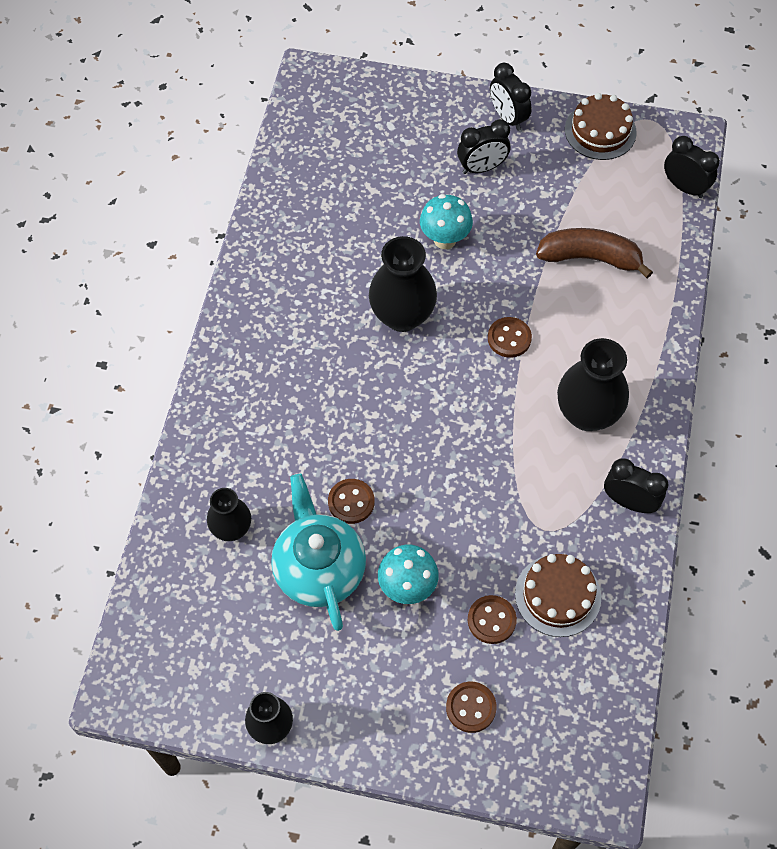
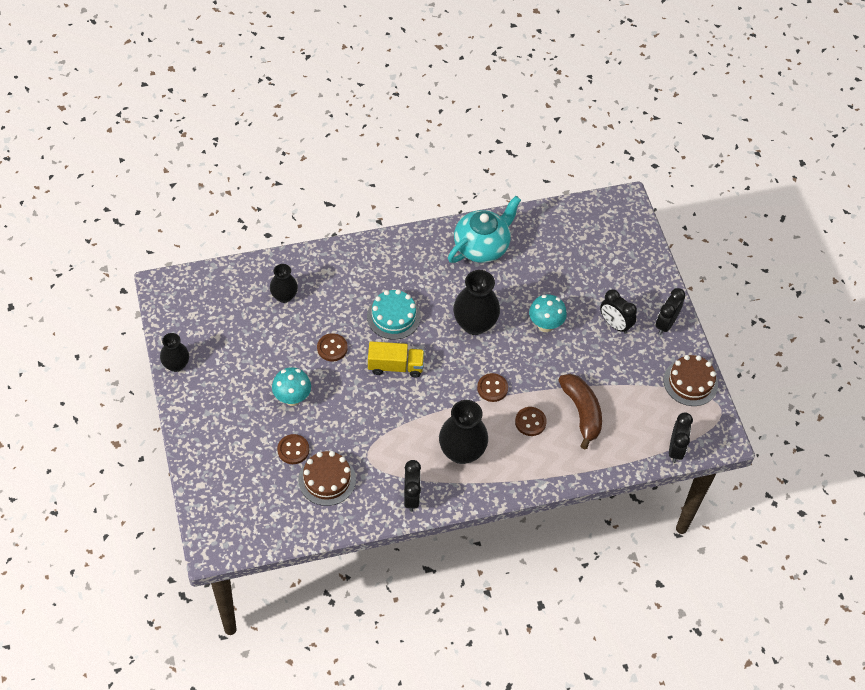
camera: 60 degrees right, 5 degrees down
turquoise teapot [271,474,366,631] -> turquoise teapot moved to [448,196,521,263]
brown button [446,682,497,733] -> brown button moved to [515,407,547,436]
none -> turquoise cake [367,289,421,340]
none -> yellow truck [368,341,424,378]

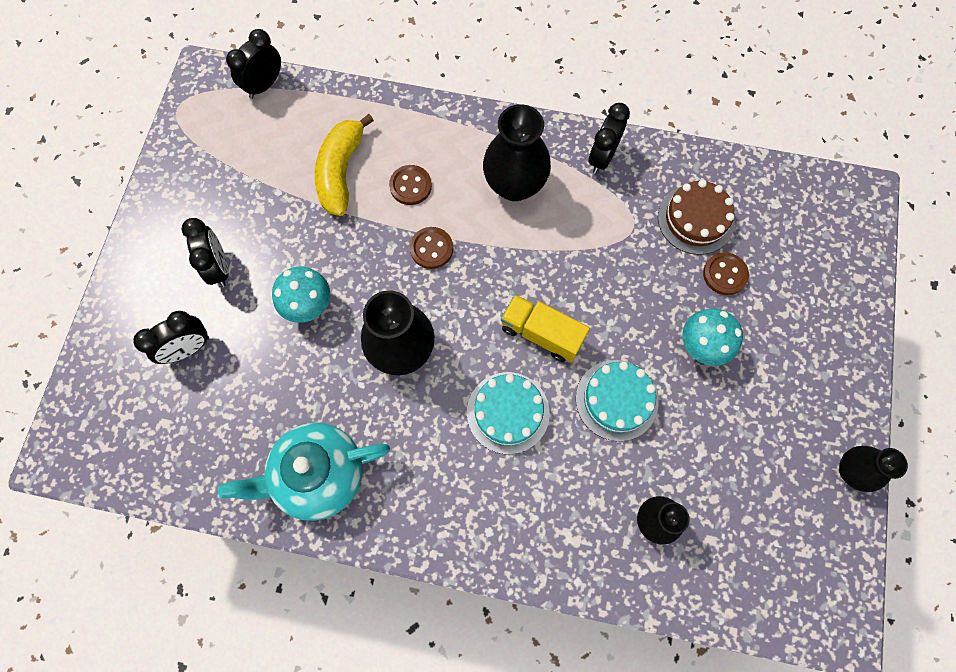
camera: 150 degrees left, 15 degrees up
brown button [317,333,348,361] -> turquoise cake [576,360,658,442]
brown banana [558,374,602,449] -> yellow banana [315,114,374,216]
black clock [655,288,685,335] -> black clock moved to [133,311,209,364]
brown cake [664,355,718,406] -> none

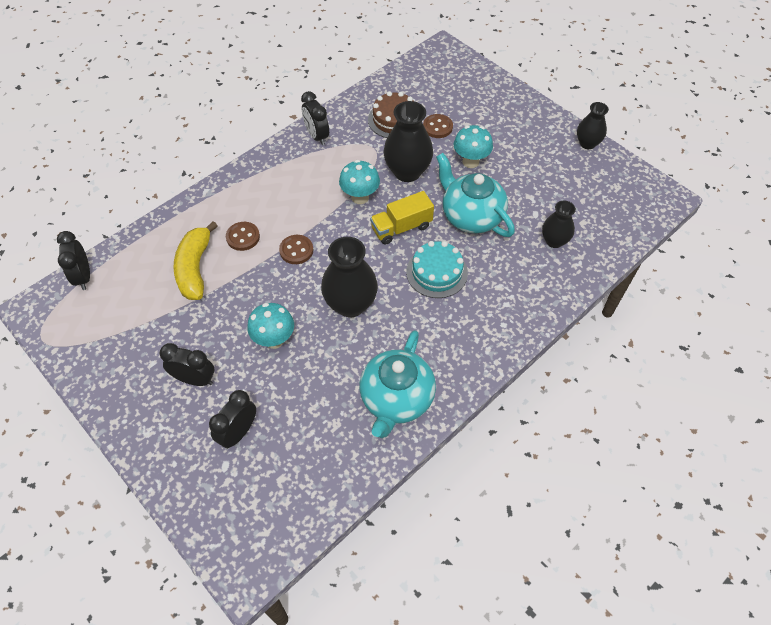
camera: 55 degrees left, 15 degrees down
black clock [133,311,209,364] -> black clock turned 150 degrees counterclockwise [209,390,256,449]
yellow banana [315,114,374,216] -> yellow banana turned 45 degrees clockwise [173,221,218,300]
black vase [483,104,551,201] -> black vase moved to [383,101,433,182]
turquoise cake [576,360,658,442] -> turquoise teapot [436,153,515,237]
none -> turquoise mushroom [339,160,380,204]

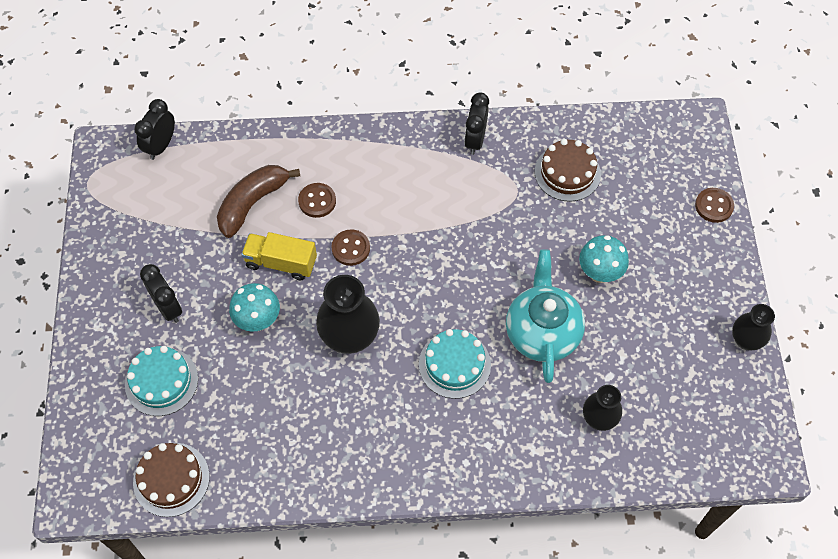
camera: 40 degrees right, 5 degrees up
yellow banana [173,221,218,300] -> brown banana [217,165,300,238]
black clock [209,390,256,449] -> turquoise cake [125,346,198,416]
turquoise mushroom [339,160,380,204] -> none
turquoise teapot [360,330,436,438] -> none
yellow truck [370,191,434,245] -> yellow truck moved to [241,232,317,280]
black vase [383,101,433,182] -> none
brown button [423,114,453,138] -> brown button moved to [695,188,734,223]
none -> brown cake [133,443,210,517]

